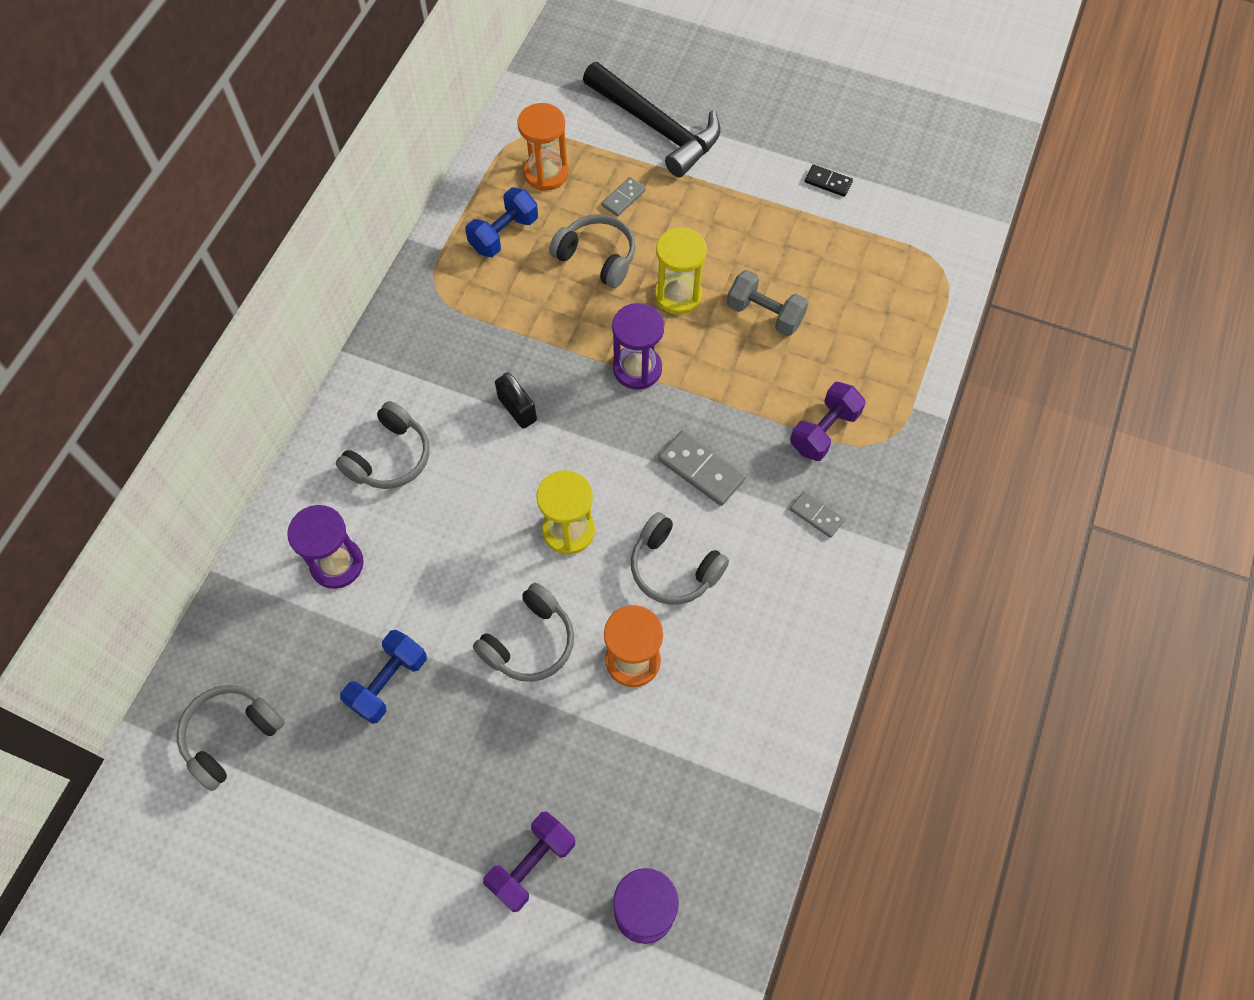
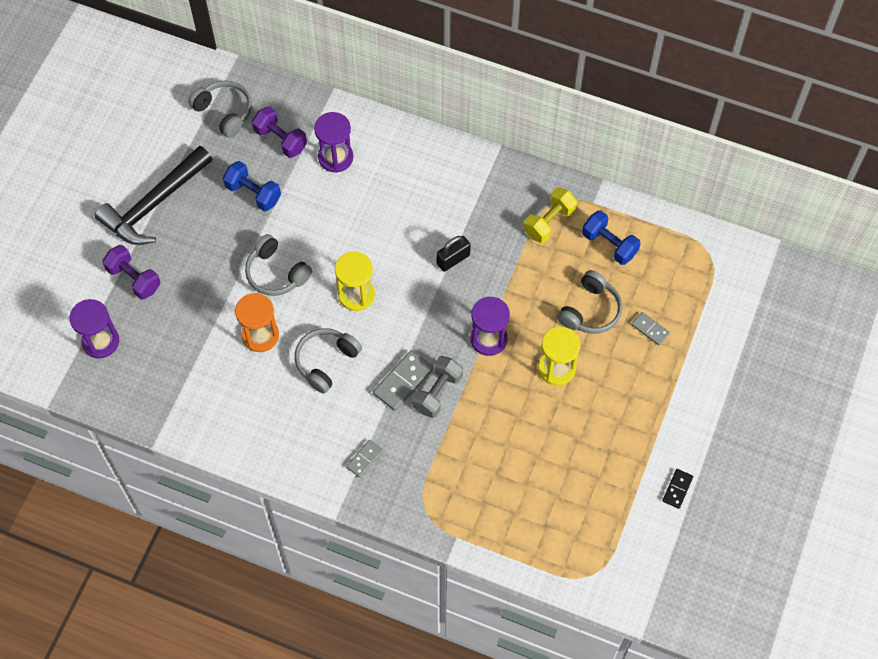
camera: 90 degrees right, 0 degrees up
grey headphones [336,401,429,489] -> none
orange hourglass [517,103,569,191] -> none
black hammer [583,62,720,177] -> black hammer moved to [95,146,212,245]
grey dumbbell [727,270,808,336] -> grey dumbbell moved to [412,356,463,418]
purple dumbbell [790,382,866,461] -> purple dumbbell moved to [252,106,307,158]
none -> yellow dumbbell [524,187,577,243]

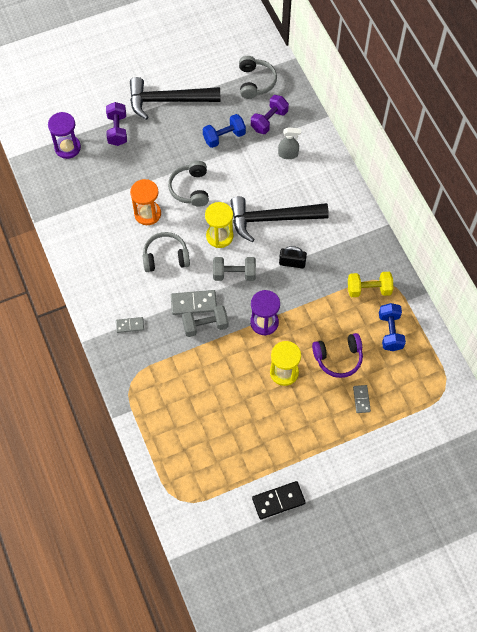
camera: 45 degrees right, 0 degrees up
blue dumbbell [223,161,281,212] -> blue dumbbell turned 75 degrees clockwise [203,114,246,148]
purple dumbbell [252,106,307,158] -> purple dumbbell turned 45 degrees clockwise [251,95,289,134]
purple hourglass [314,112,353,173] -> grey spray bottle [278,127,301,159]
grey headphones [557,270,623,334] -> purple headphones [312,333,363,378]
black domino [662,469,693,509] -> black domino [252,481,306,520], size x1.65
none -> grey dumbbell [213,257,256,281]
none -> black hammer [230,196,329,242]

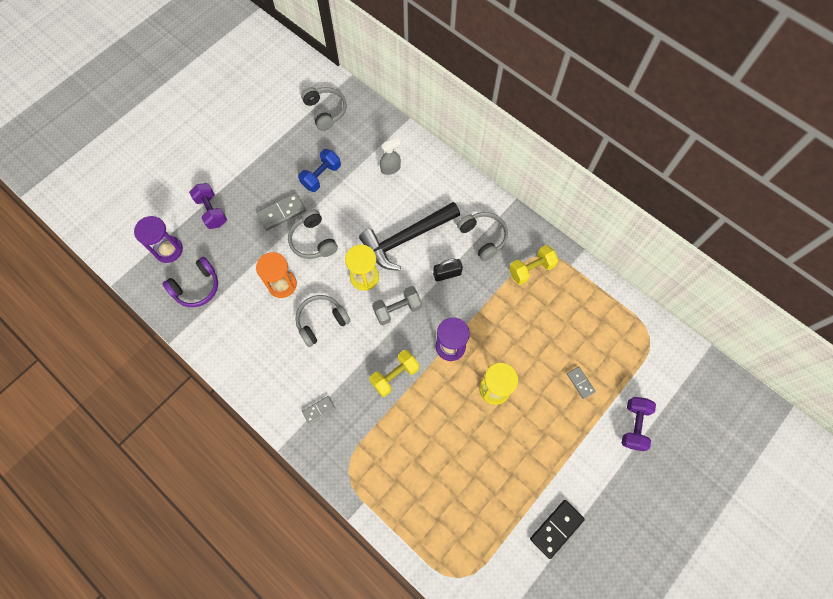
camera: 25 degrees left, 5 degrees up
black hammer [130,77,221,120] -> none
grey domino [171,290,217,315] -> grey domino moved to [257,193,306,230]
grey dumbbell [182,305,229,337] -> yellow dumbbell [369,350,419,397]
purple dumbbell [251,95,289,134] -> purple dumbbell moved to [622,397,656,451]
purple headphones [312,333,363,378] -> purple headphones moved to [163,257,218,307]
blue dumbbell [379,303,406,351] -> none
none -> grey headphones [457,212,508,261]

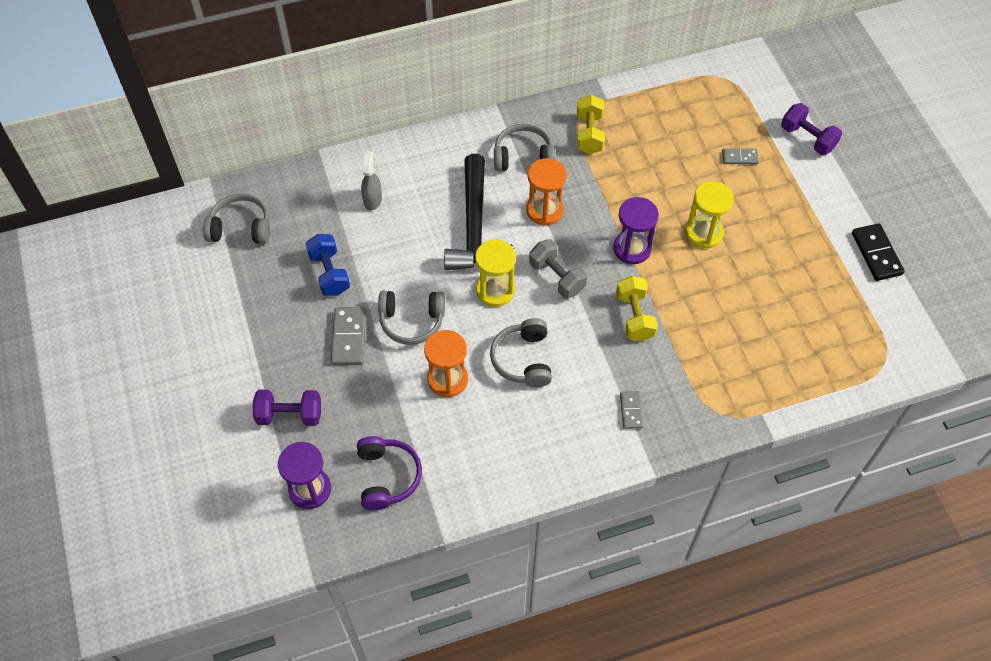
camera: 60 degrees left, 10 degrees down
grey dumbbell [372,286,422,325] -> grey dumbbell turned 45 degrees counterclockwise [529,239,587,298]
black padlock [433,259,463,281] -> orange hourglass [526,158,567,226]

